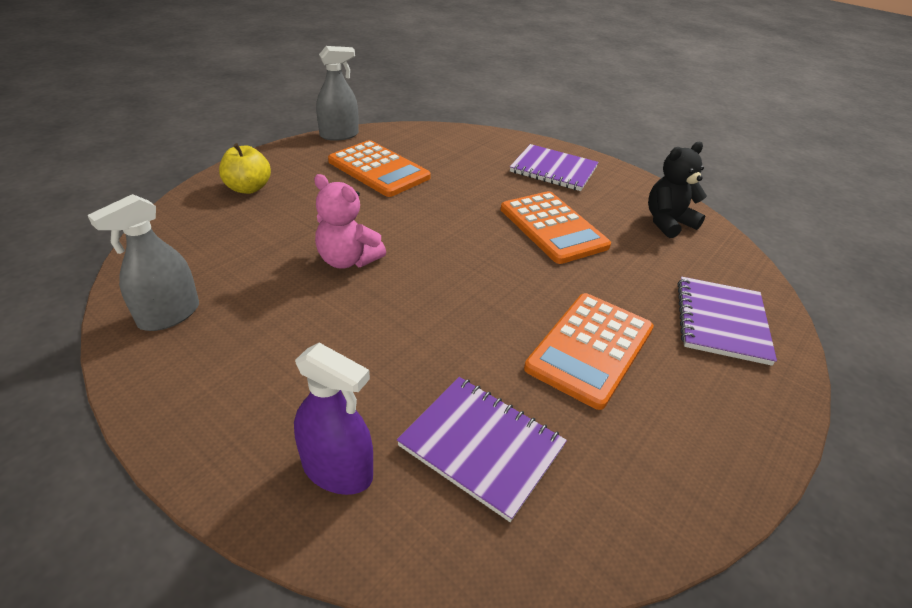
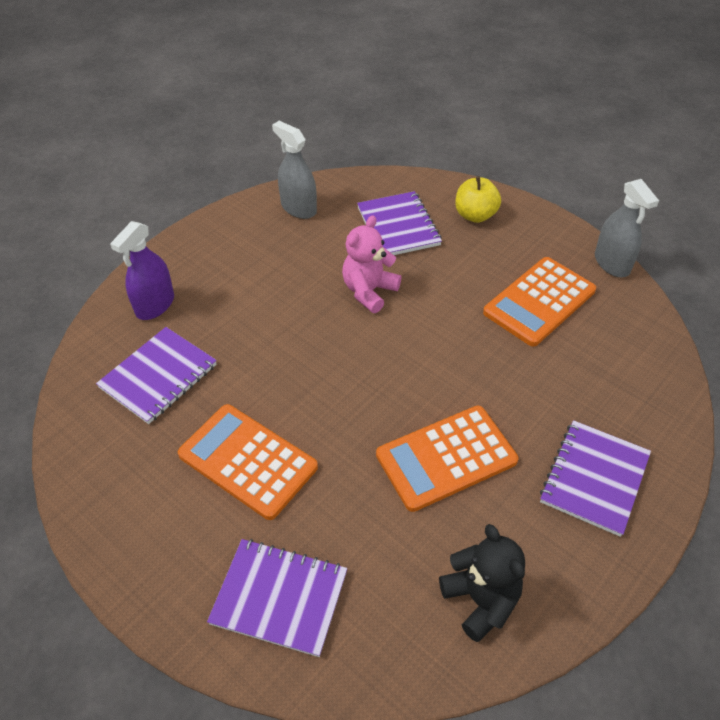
camera: 95 degrees right, 10 degrees up
none -> purple notebook [357,191,442,255]

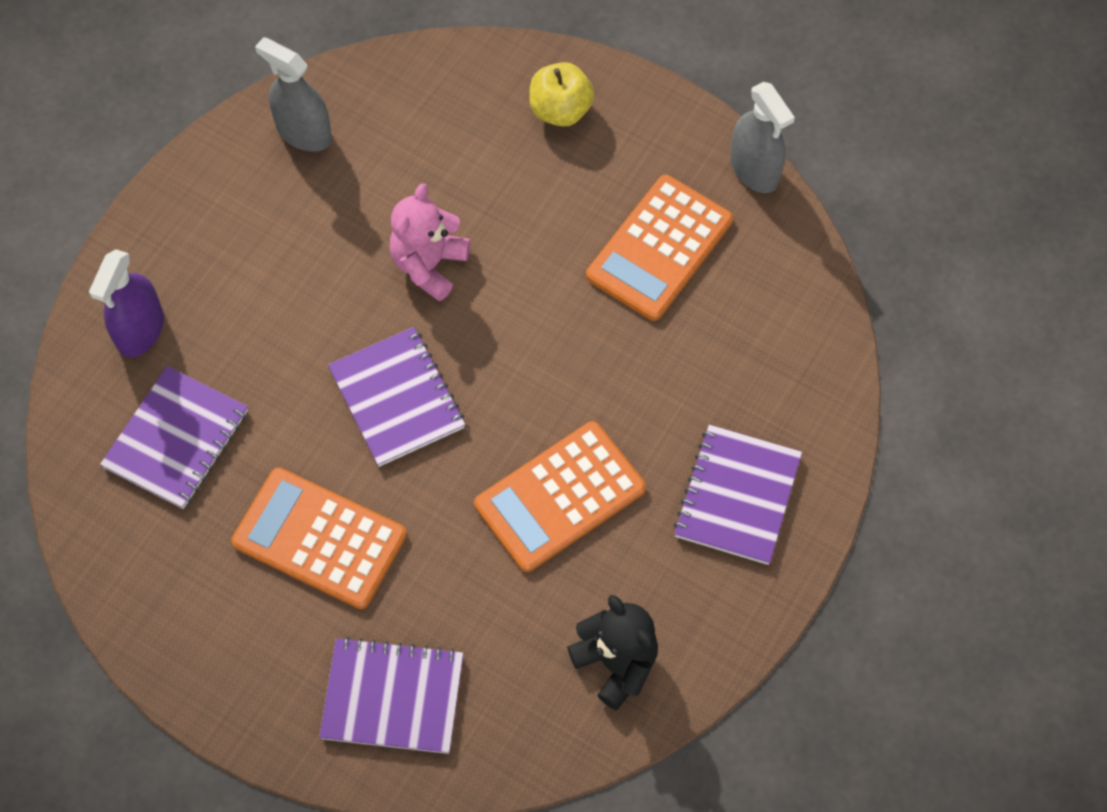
camera: 10 degrees left, 15 degrees up
purple notebook [357,191,442,255] -> purple notebook moved to [328,327,465,467]

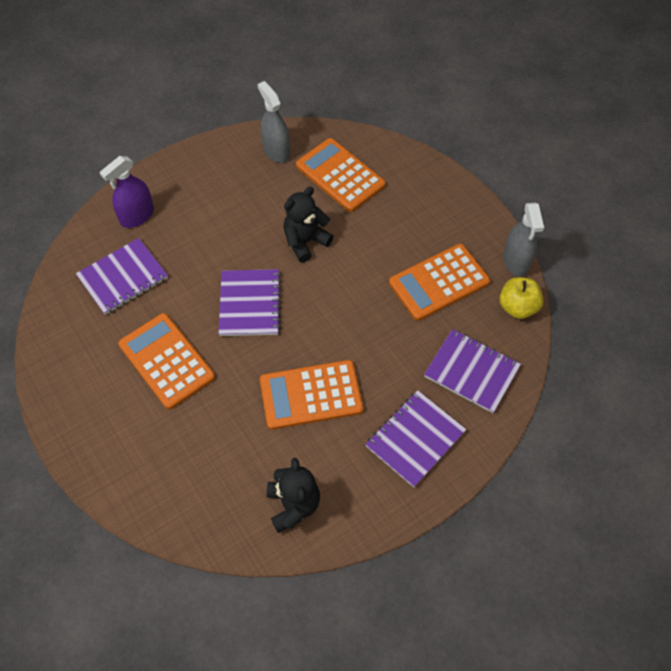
camera: 25 degrees right, 5 degrees down
purple notebook [319,637,463,754] -> purple notebook moved to [424,329,521,413]
pink teddy bear [390,183,470,301] -> black teddy bear [284,187,334,262]
yellow apple [529,62,594,127] -> yellow apple moved to [499,277,544,319]
none -> orange calculator [296,138,386,212]

